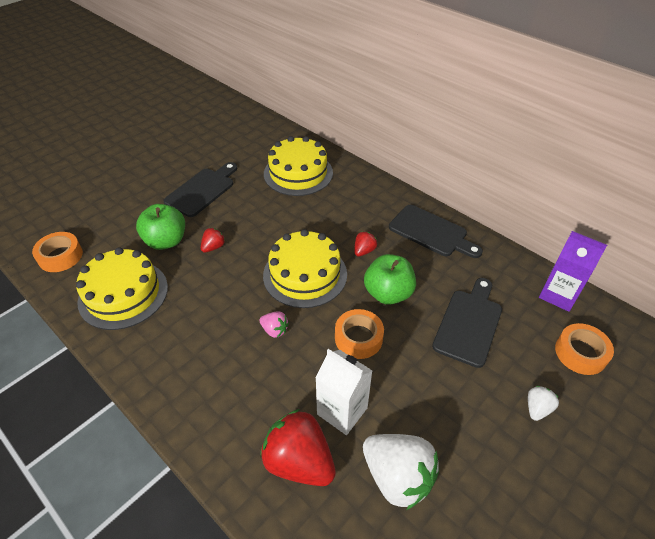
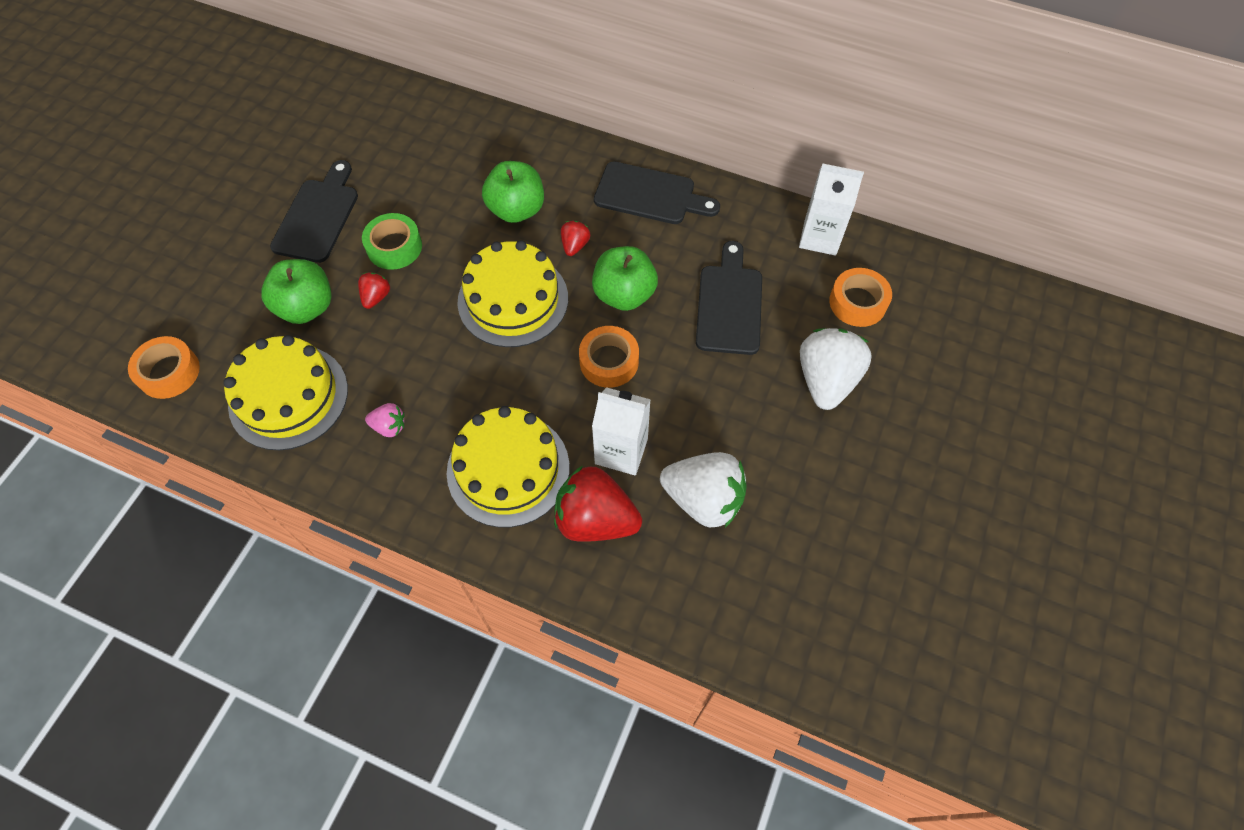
camera: 20 degrees left, 15 degrees up
pink strawberry [259,312,289,338] -> pink strawberry moved to [365,403,404,437]
yellow cake [264,136,333,196] -> yellow cake moved to [447,406,570,528]
white strawberry [528,386,559,421] -> white strawberry [800,328,872,410], size x2.09
purple carton [539,231,607,312] -> white carton [799,163,864,256]
none -> green tape [362,213,422,270]
none -> green apple [482,161,544,223]

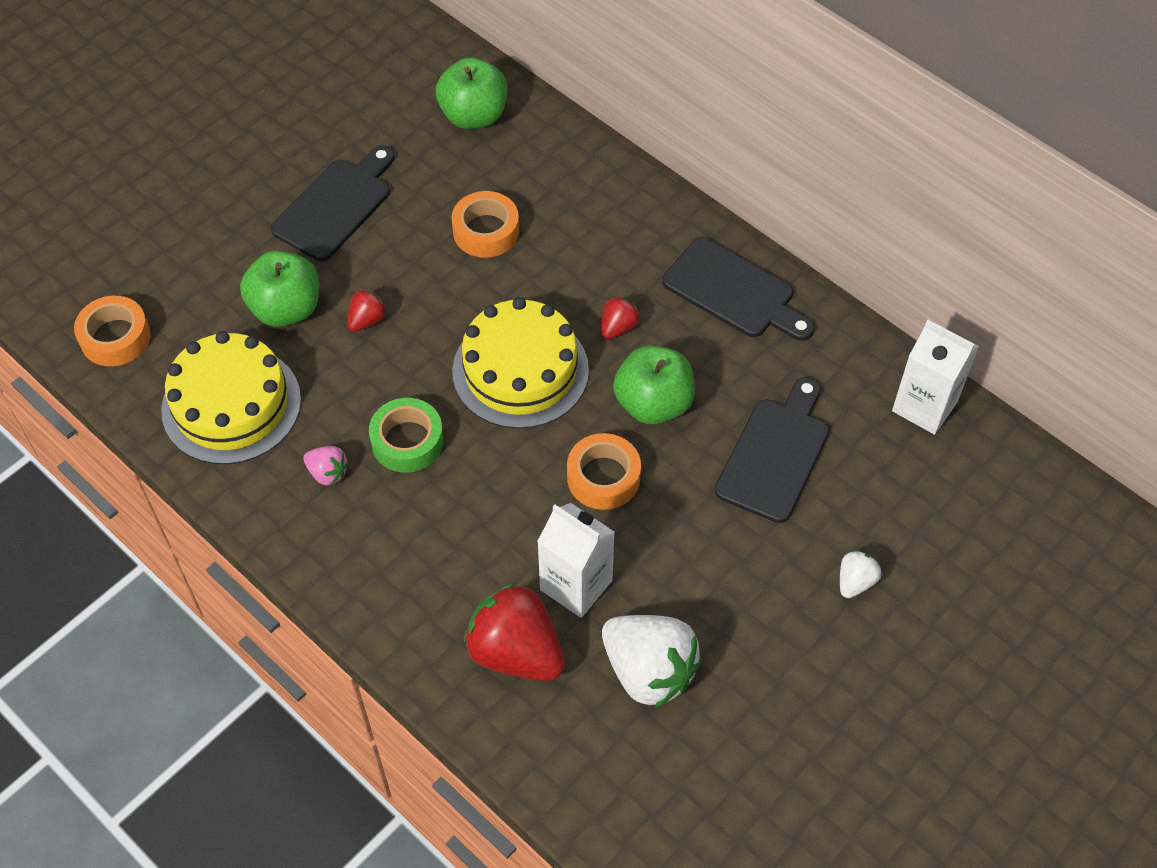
camera: 20 degrees right, 5 degrees down
green tape [362,213,422,270] -> green tape moved to [369,398,444,473]
yellow cake [447,406,570,528] -> none
green apple [482,161,544,223] -> green apple moved to [436,58,508,129]
white strawberry [800,328,872,410] -> white strawberry [840,550,881,598], size x0.48
orange tape [829,268,892,327] -> orange tape moved to [452,191,519,258]

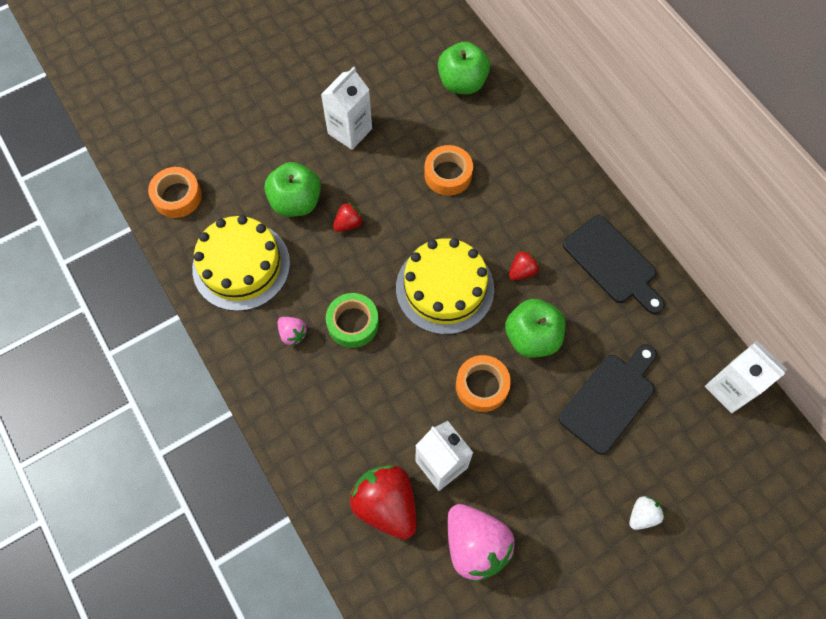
camera: 15 degrees right, 10 degrees up
black cutting board [271,145,395,261] -> white carton [321,67,372,150]
white strawberry [602,615,702,708] -> pink strawberry [448,504,515,582]

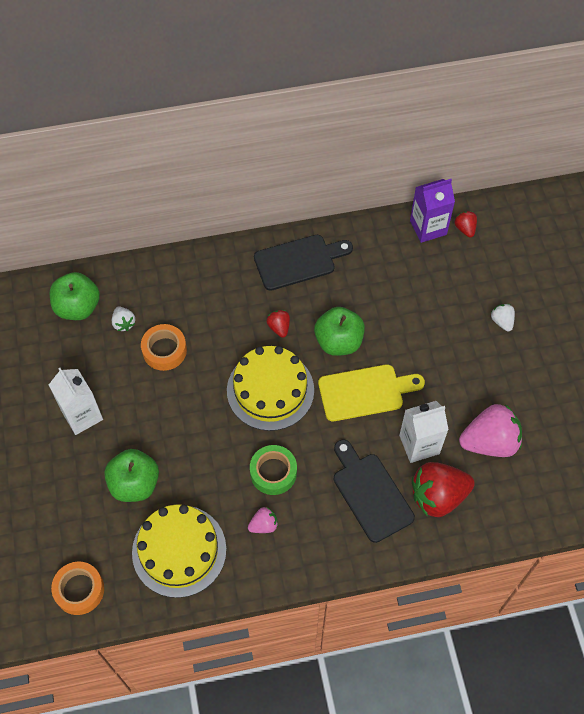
camera: 70 degrees left, 5 degrees down
red strawberry [333,202,363,232] -> red strawberry moved to [454,211,477,238]
orange tape [456,355,511,412] -> yellow cutting board [318,364,425,421]
black cutting board [558,344,657,455] -> black cutting board moved to [334,439,415,543]
white carton [705,341,787,413] -> purple carton [410,179,455,243]
none -> white strawberry [112,307,135,331]

